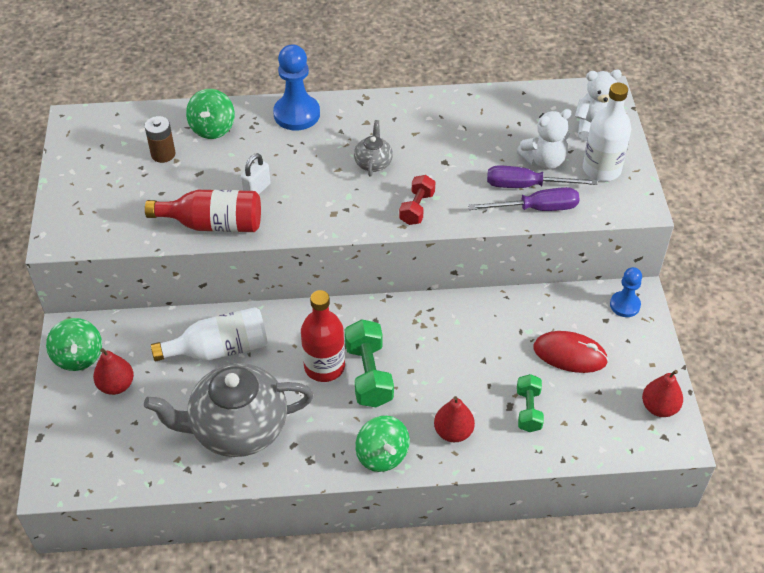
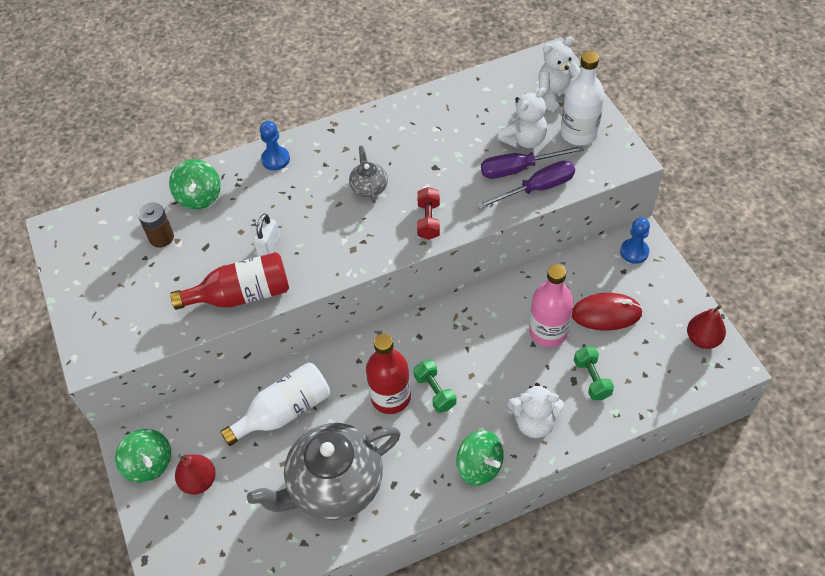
camera: 15 degrees left, 5 degrees up
blue pawn [273,44,320,130] -> blue pawn [260,121,290,170], size x0.61
green dumbbell [345,319,394,407] -> green dumbbell [413,360,456,413], size x0.63
red pear [434,396,475,442] -> white teddy bear [508,383,564,438]
none -> pink bottle [529,264,573,347]

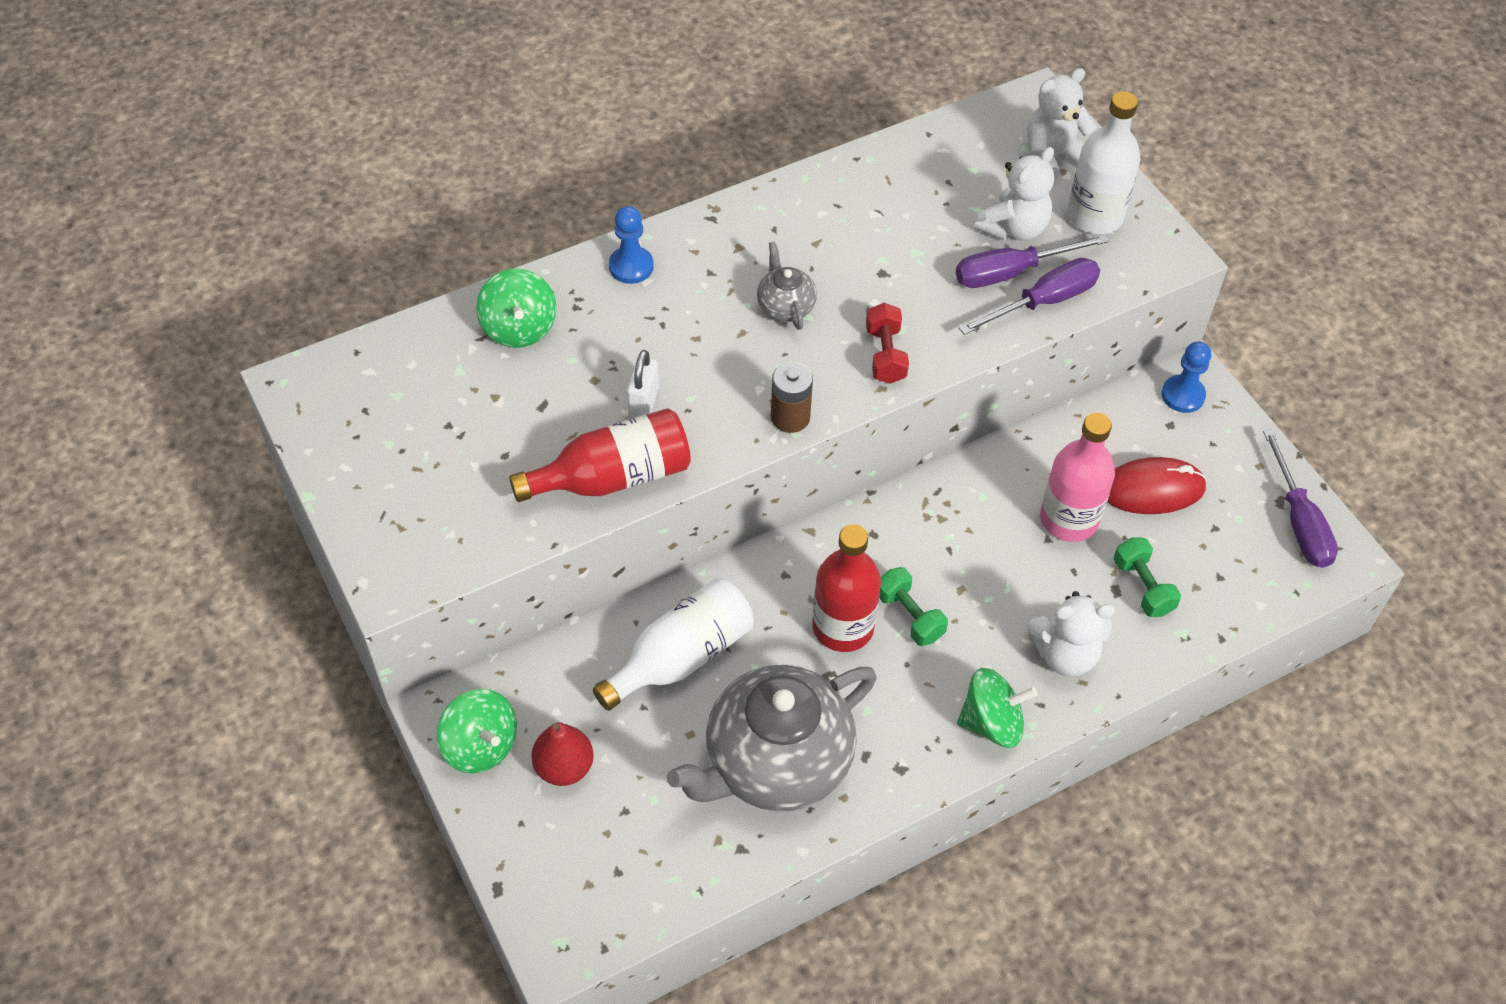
camera: 10 degrees left, 0 degrees up
brown battery [138,202,174,248] -> brown battery moved to [771,362,813,433]
green spinning top [456,430,504,486] -> green spinning top turned 45 degrees counterclockwise [957,668,1037,748]
red pear [687,305,726,349] -> purple screwdriver [1263,429,1338,568]

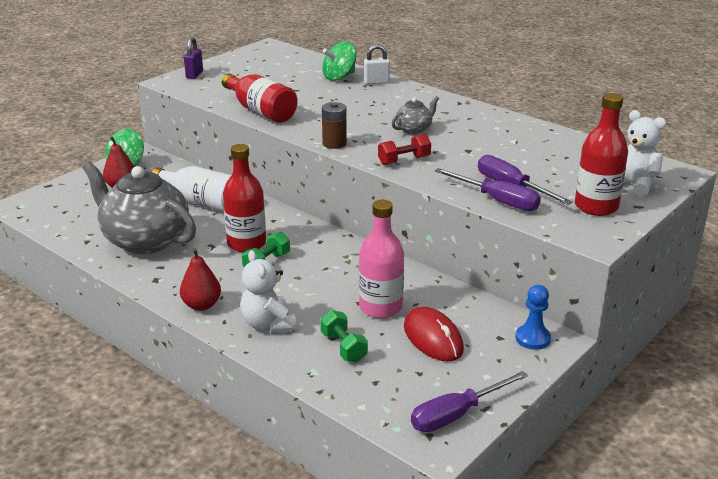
camera: 70 degrees right, 25 degrees down
blue pawn [609,206,654,284] -> none
white padlock [627,350,659,418] -> white padlock moved to [364,45,390,84]
green spinning top [957,668,1037,748] -> red pear [180,248,221,311]
white teddy bear [974,147,1054,240] -> none
white bottle [1067,91,1140,234] -> red bottle [575,93,628,216]
green dumbbell [1114,537,1181,617] -> green dumbbell turned 75 degrees counterclockwise [320,310,368,362]
none -> purple padlock [184,37,203,79]

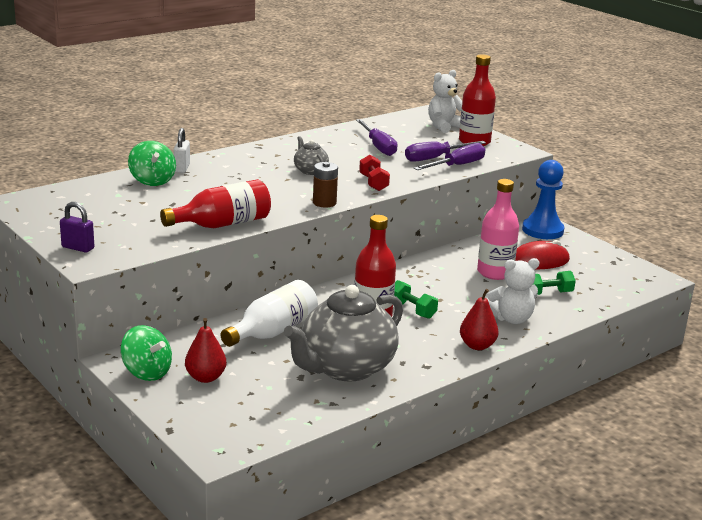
camera: 80 degrees left, 5 degrees down
purple screwdriver [411,371,528,432] -> purple screwdriver moved to [356,119,397,156]
blue pawn [515,285,551,350] -> blue pawn [522,160,564,239], size x1.63

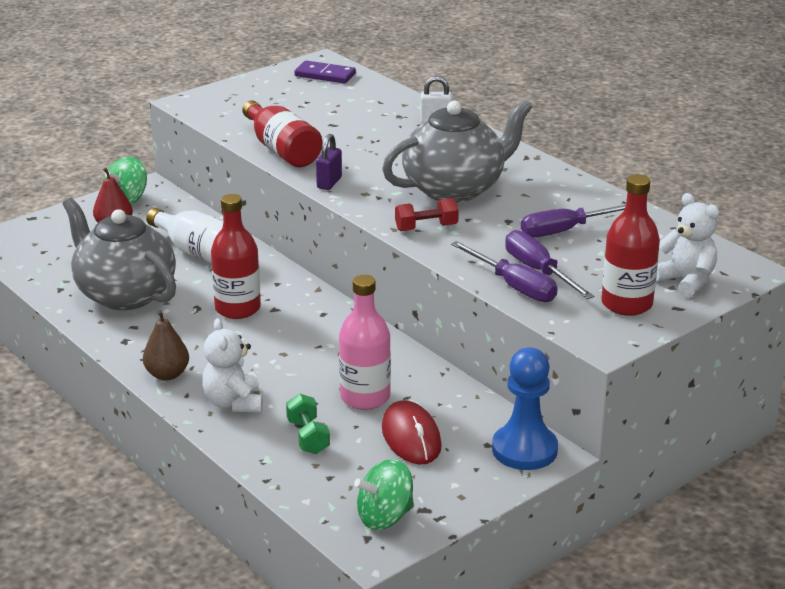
camera: 90 degrees right, 5 degrees up
purple padlock [60,202,94,253] -> purple padlock moved to [316,134,342,190]
green spinning top [128,141,176,186] -> green spinning top moved to [354,459,414,530]
grey teapot [294,136,329,175] -> grey teapot [382,100,532,203], size x2.27
brown battery [313,162,338,208] -> none
green dumbbell [394,280,438,319] -> none
red pear [460,289,499,350] -> brown pear [143,310,189,381]
none -> purple domino [294,60,356,83]

